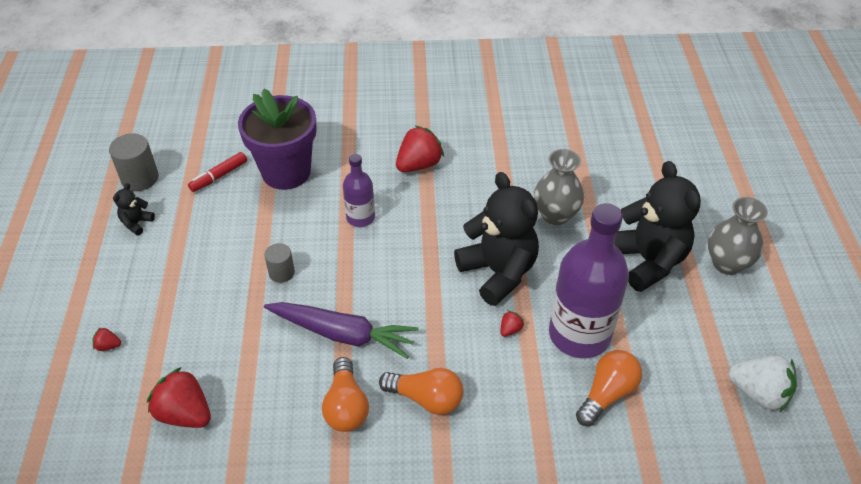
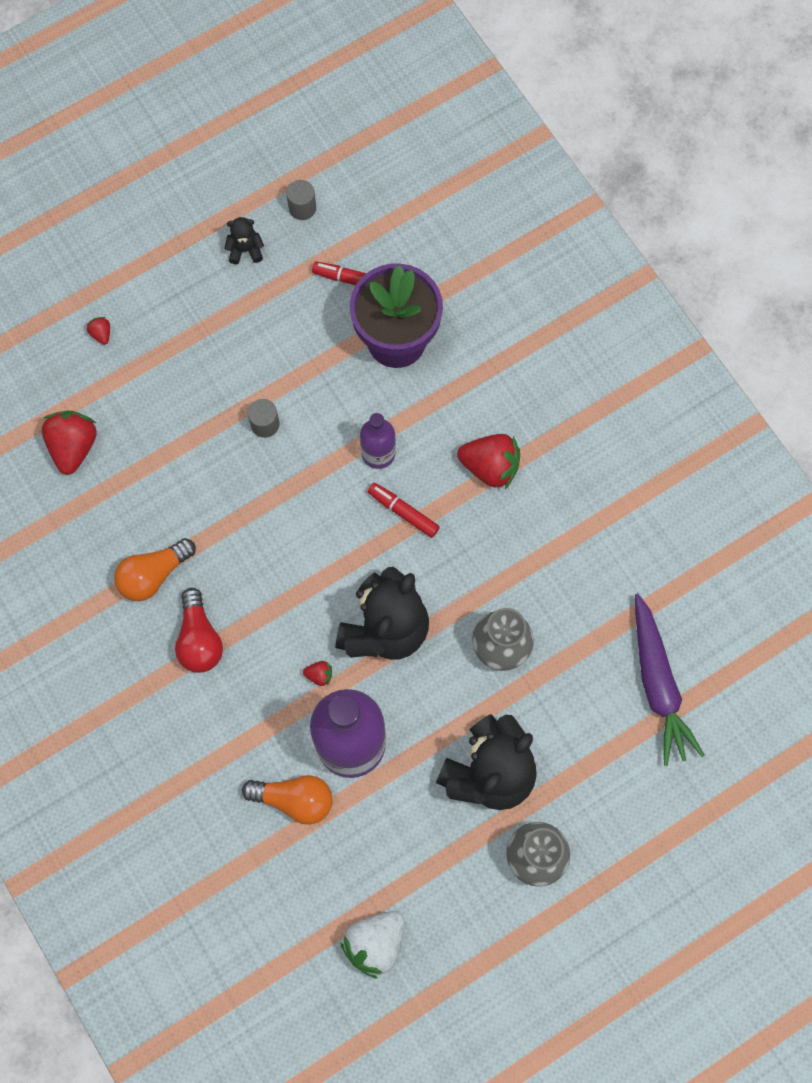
camera: 60 degrees right, 25 degrees up
grey cylinder [109,133,159,191] -> grey cylinder [286,180,316,220], size x0.64
purple carrot [264,302,419,359] -> purple carrot moved to [635,593,705,766]
orange light bulb [379,368,463,415] -> red light bulb [175,588,223,673]
white strawberry [729,355,797,412] -> white strawberry turned 45 degrees clockwise [340,911,404,979]
none -> red marker [368,483,440,538]

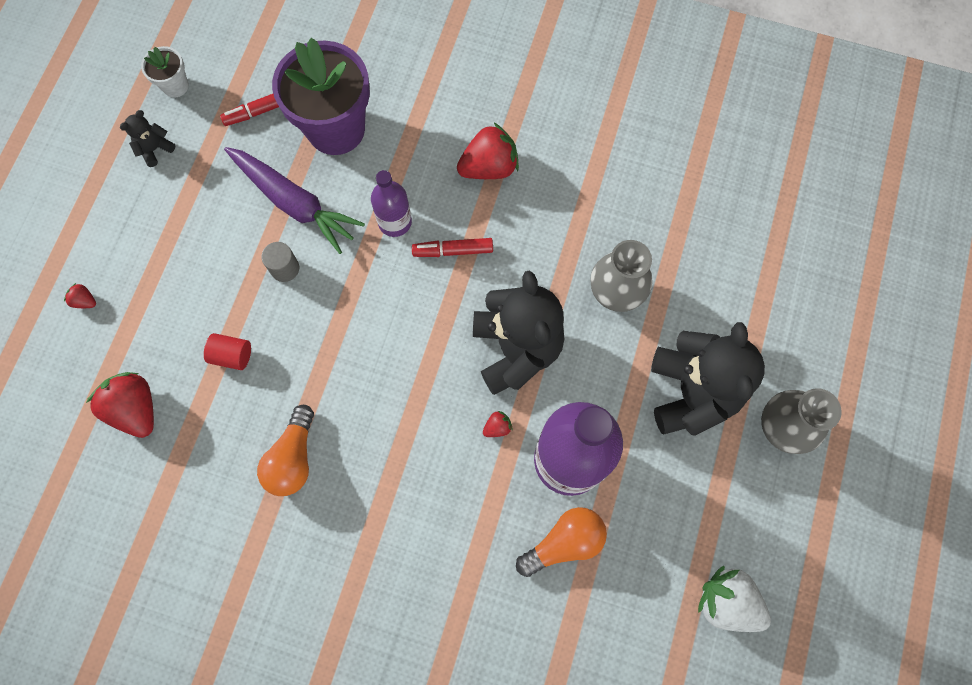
camera: 40 degrees left, 0 degrees up
red light bulb [175,588,223,673] -> none
grey cylinder [286,180,316,220] -> white flower pot [141,46,189,98]
white strawberry [340,911,404,979] -> white strawberry turned 120 degrees clockwise [698,566,771,632]
purple carrot [635,593,705,766] -> purple carrot moved to [224,147,365,254]
none -> red cylinder [204,333,251,370]

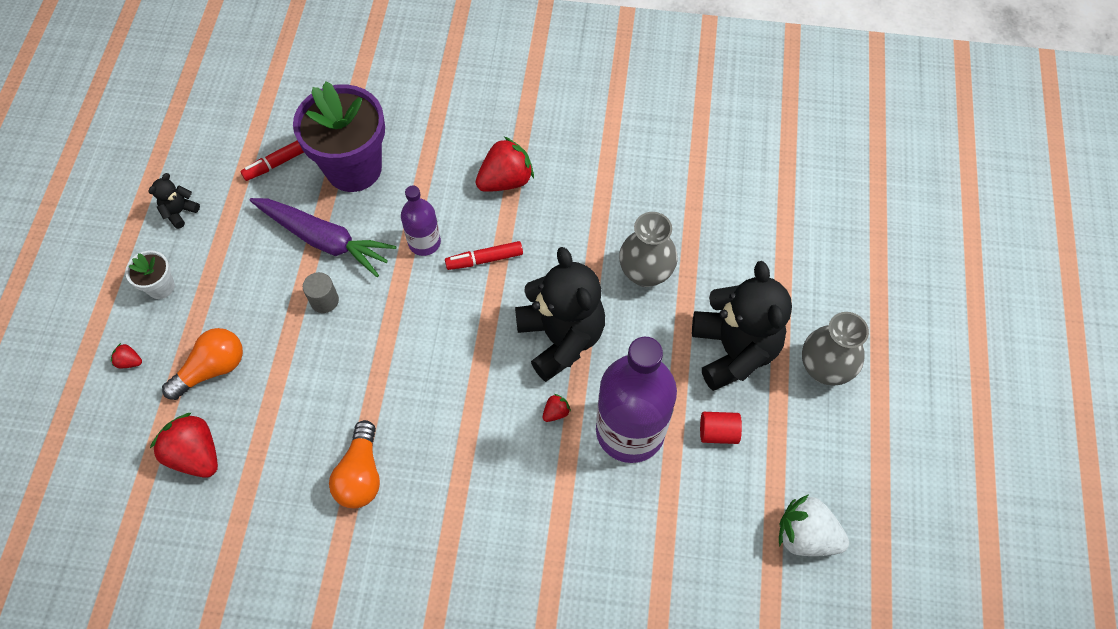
camera: 10 degrees left, 10 degrees down
white flower pot [141,46,189,98] -> white flower pot moved to [125,250,175,299]
red cylinder [204,333,251,370] -> red cylinder moved to [700,412,742,444]
orange light bulb [516,507,607,577] -> orange light bulb moved to [162,328,243,400]

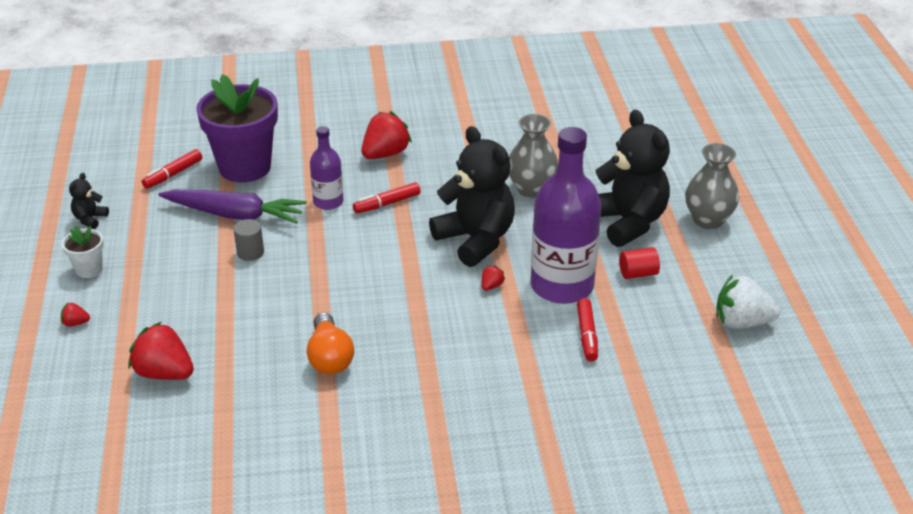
camera: 15 degrees left, 25 degrees down
orange light bulb [162,328,243,400] -> none
none -> red marker [577,298,598,362]

